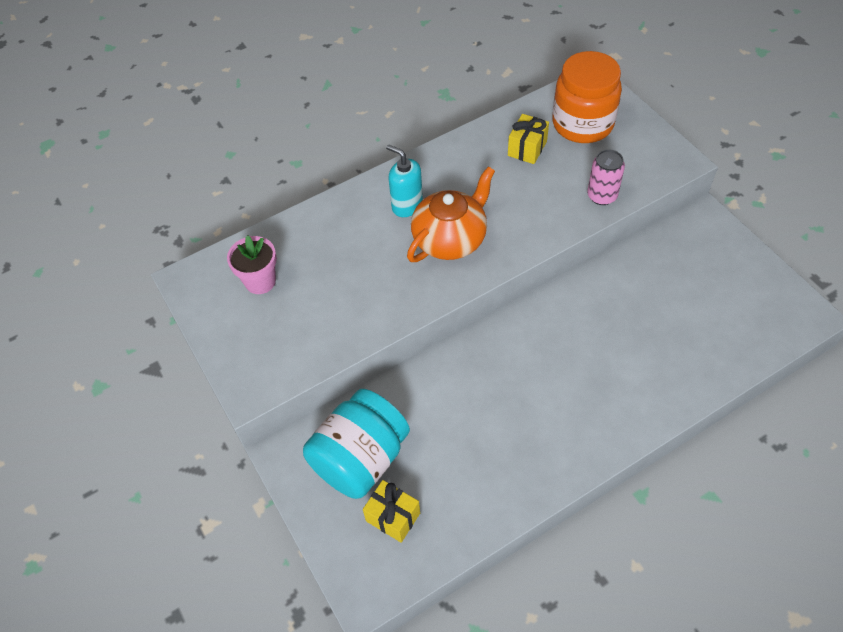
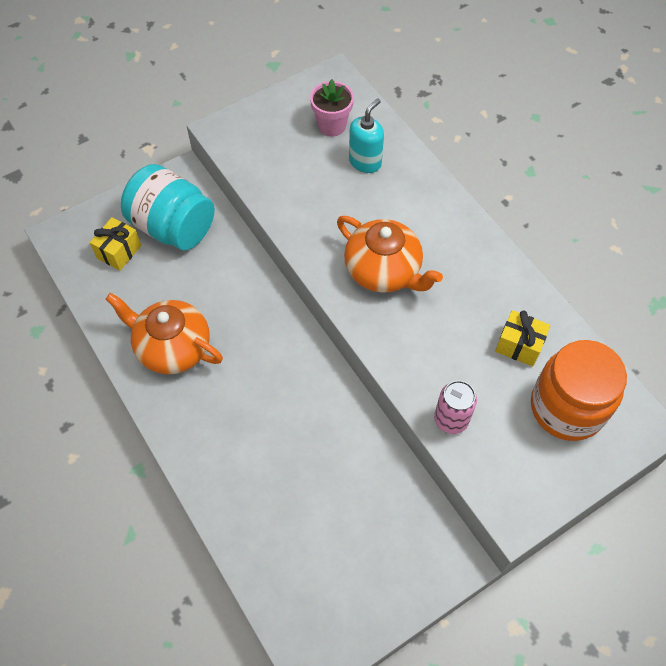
camera: 85 degrees right, 5 degrees up
turquoise soap dispenser [386,144,423,217] -> turquoise soap dispenser moved to [349,98,384,173]
none -> orange teapot [106,293,223,374]

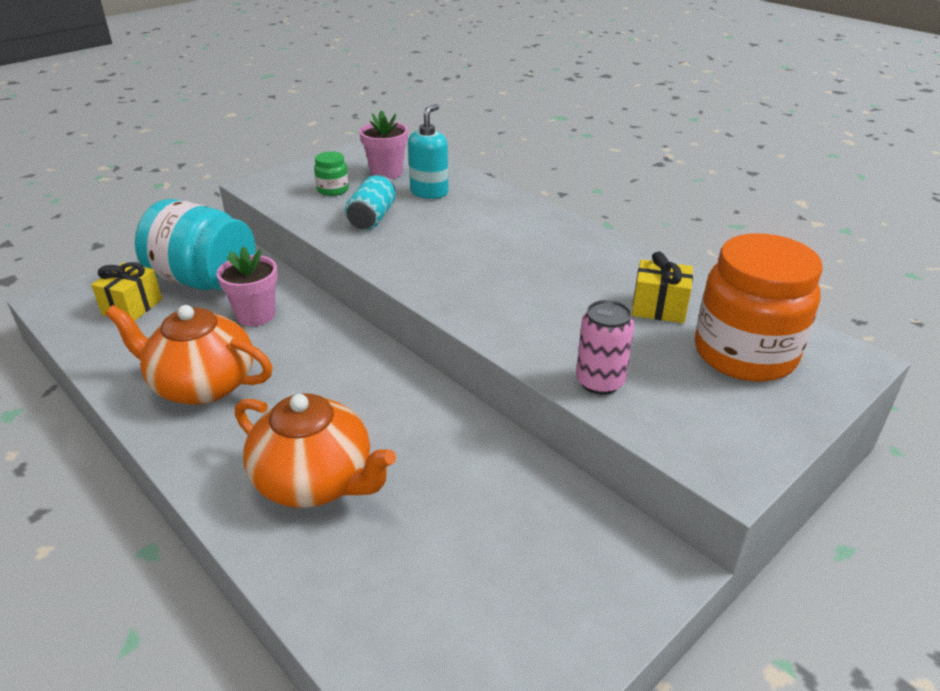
camera: 10 degrees left, 25 degrees down
orange teapot [337,216,443,293] -> orange teapot moved to [235,393,396,508]
none -> pink flower pot [216,246,278,326]
none -> green jar [314,151,349,196]
none -> turquoise can [345,175,395,230]

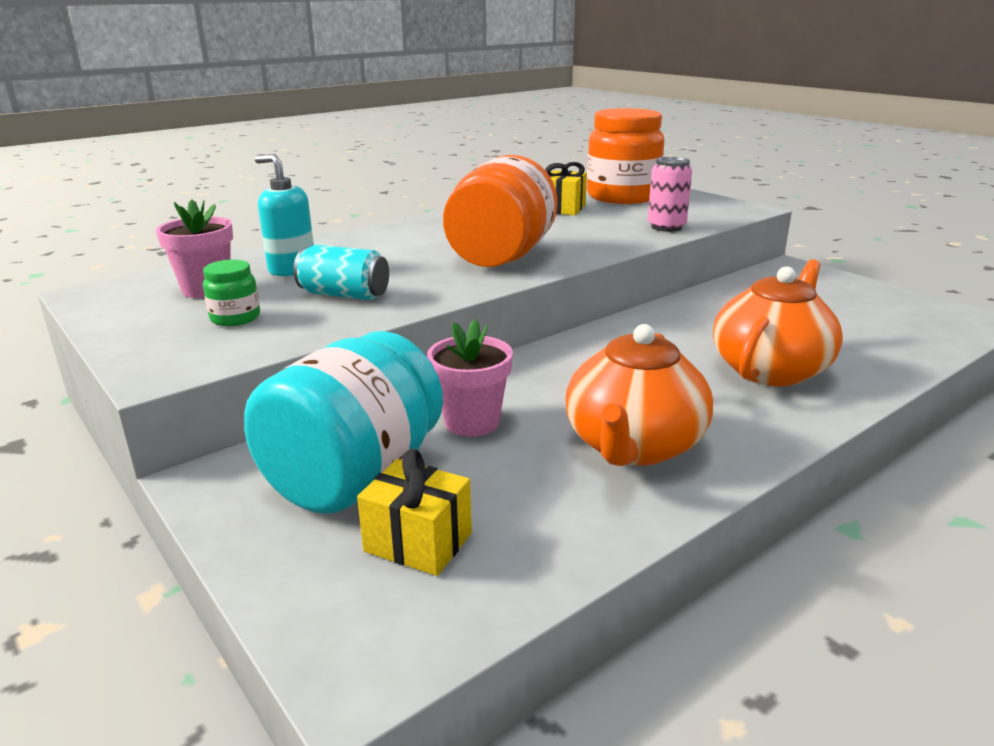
camera: 85 degrees left, 10 degrees down
none -> orange jar [443,155,558,267]

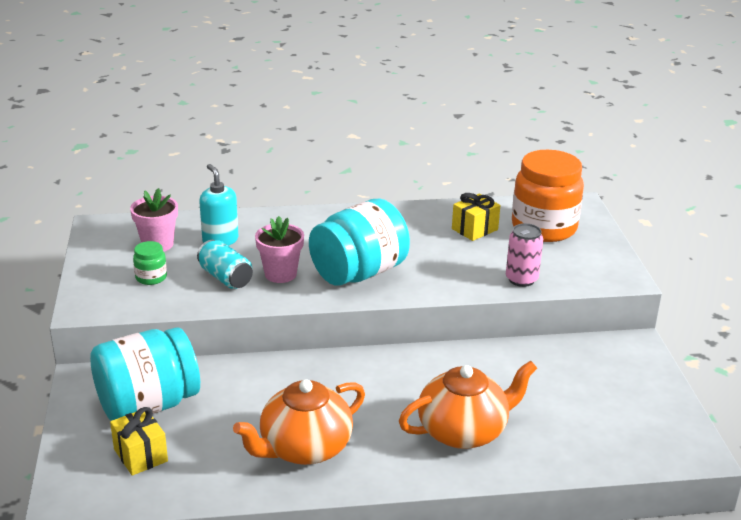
camera: 30 degrees right, 5 degrees up
pink flower pot [427,319,513,437] -> pink flower pot moved to [255,216,304,283]
orange jar [443,155,558,267] -> turquoise jar [309,199,410,286]

